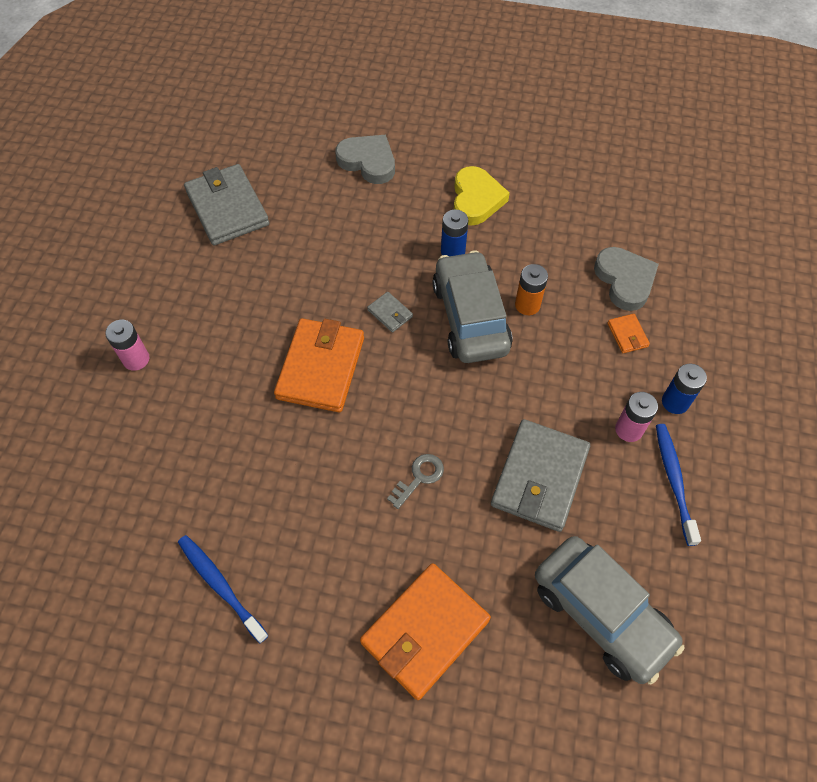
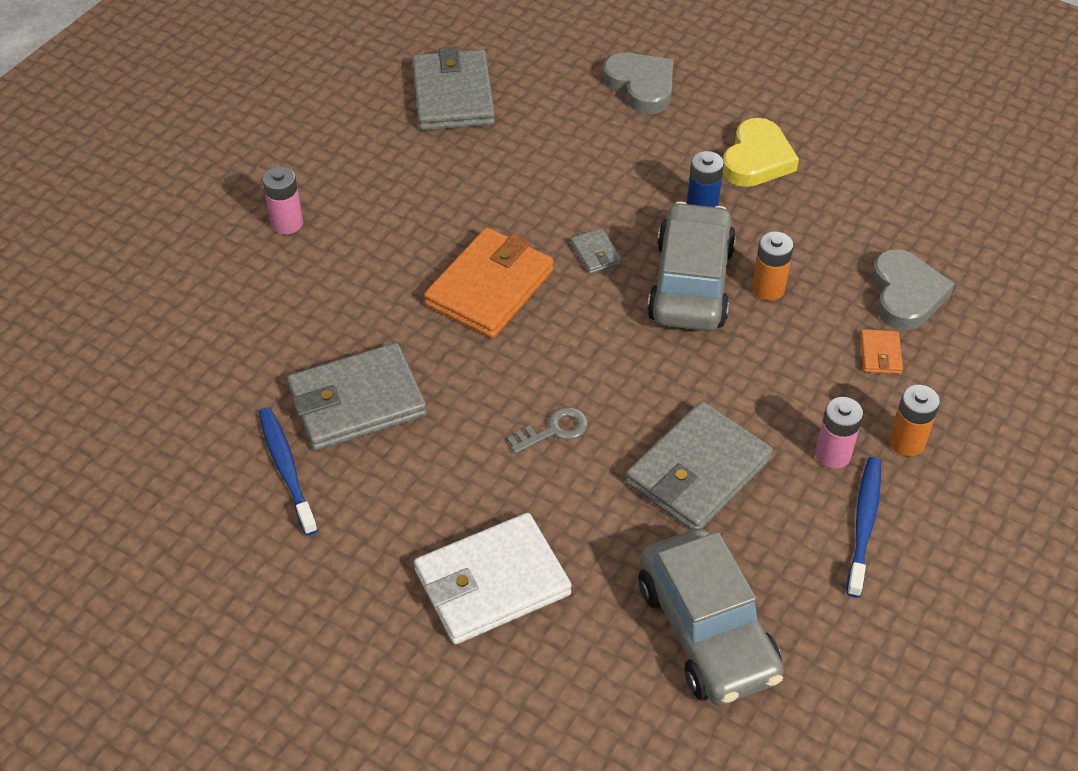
camera: 20 degrees right, 10 degrees down
orange wallet [360,563,491,700] -> white wallet [414,513,572,644]
blue battery [662,363,707,414] -> orange battery [889,385,940,456]
none -> grey wallet [287,343,427,451]

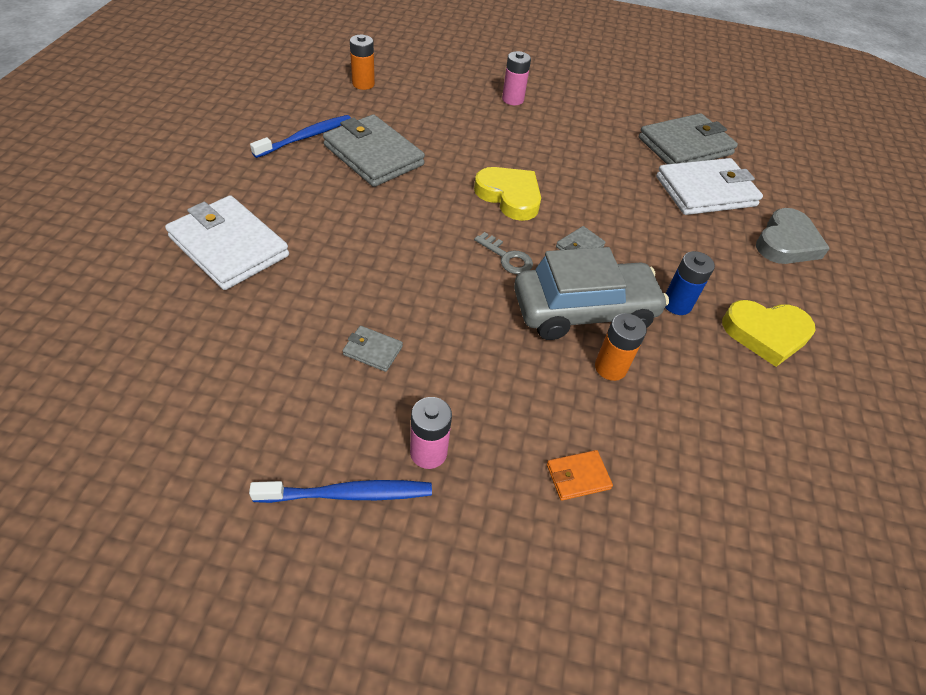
camera: 65 degrees right, 0 degrees up
orange wallet [424,227,554,338] -> yellow heart [474,167,541,221]
grey key [507,407,588,454] -> grey key moved to [474,232,533,274]
grey wallet [625,401,773,530] -> grey wallet [343,326,403,372], size x0.44
grey car [639,528,784,706] -> none
grey heart [871,249,954,331] -> none
orange battery [889,385,940,456] -> orange battery moved to [350,34,375,90]
none -> white wallet [656,158,763,215]

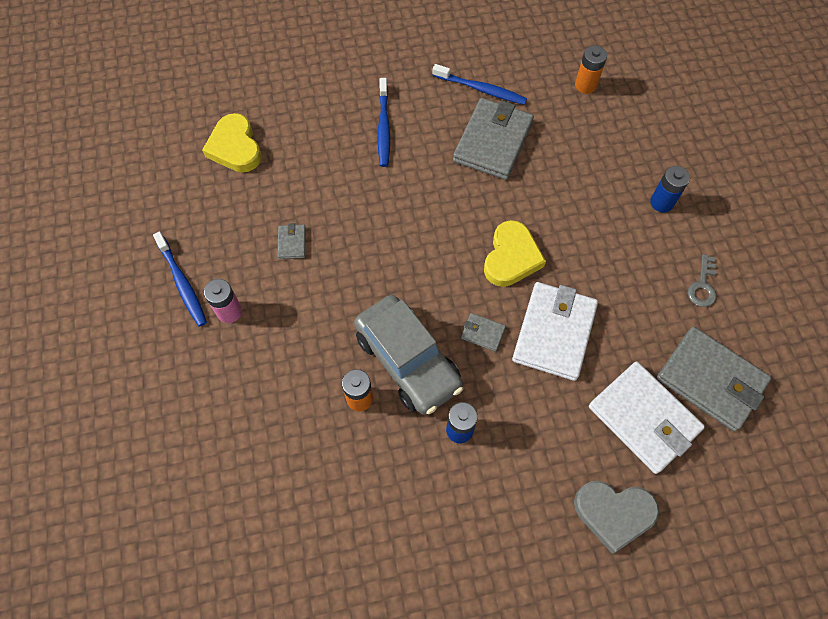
camera: 70 degrees right, 15 degrees up
white wallet [165,195,289,290] -> white wallet moved to [512,282,598,381]
grey key [474,232,533,274] -> grey key moved to [688,254,716,307]
pink battery [502,51,531,105] -> blue battery [650,166,690,213]
orange wallet [547,450,613,501] -> none
yellow heart [722,300,816,367] -> yellow heart moved to [202,113,262,173]
none -> blue toothbrush [378,78,390,167]

